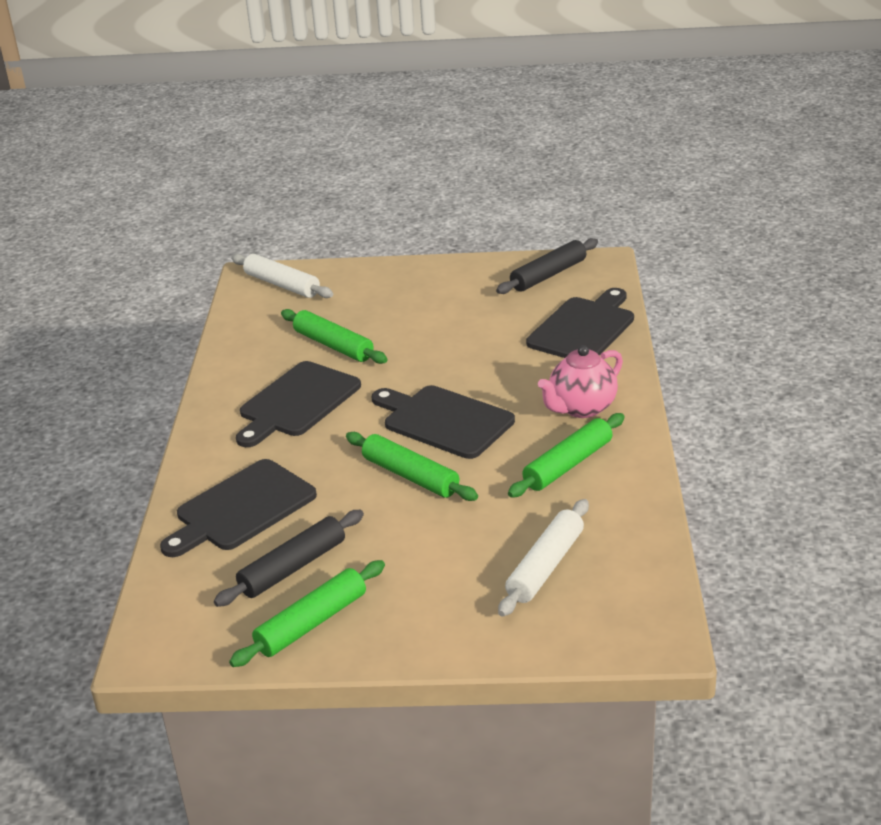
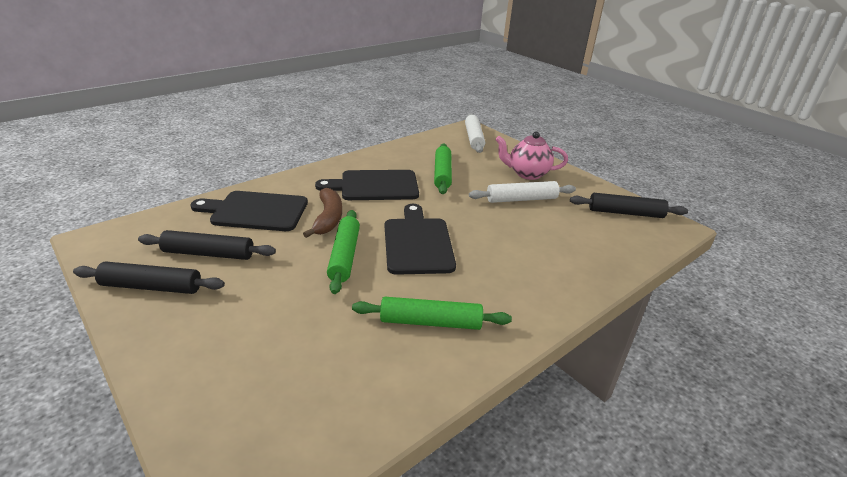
camera: 45 degrees right, 0 degrees up
green rolling pin [229,560,385,667] -> black rolling pin [73,262,225,294]
white rolling pin [498,499,589,617] -> white rolling pin moved to [469,181,576,203]
black cutting board [526,288,634,358] -> none
pink teapot [538,345,623,418] -> pink teapot moved to [495,132,568,180]
none -> brown banana [303,188,342,238]

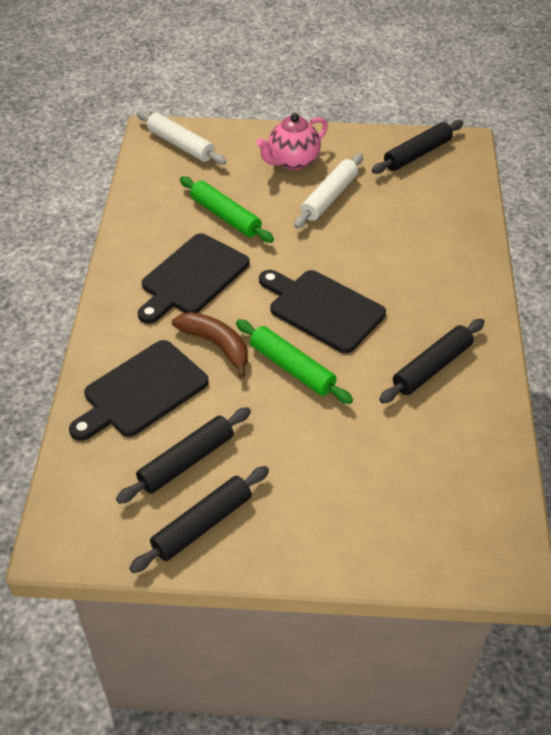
camera: 45 degrees left, 15 degrees up
green rolling pin [352,297,512,330] -> black rolling pin [379,319,484,403]

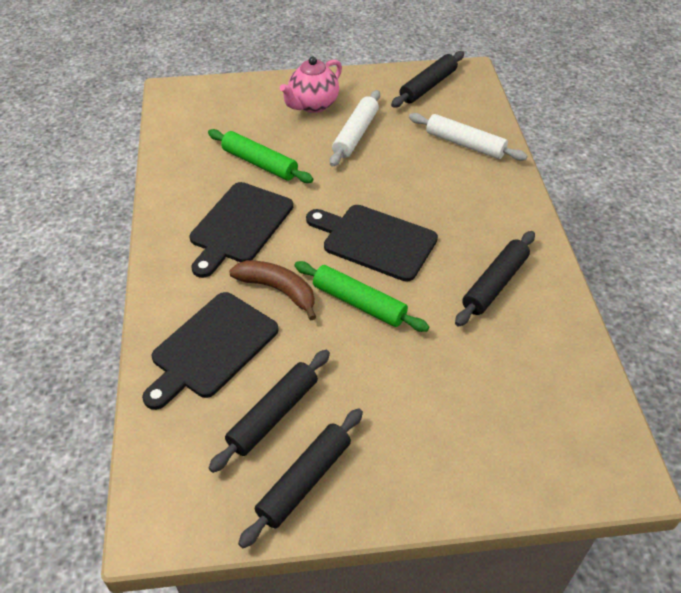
camera: 10 degrees left, 0 degrees up
white rolling pin [136,110,227,165] -> white rolling pin moved to [409,113,527,161]

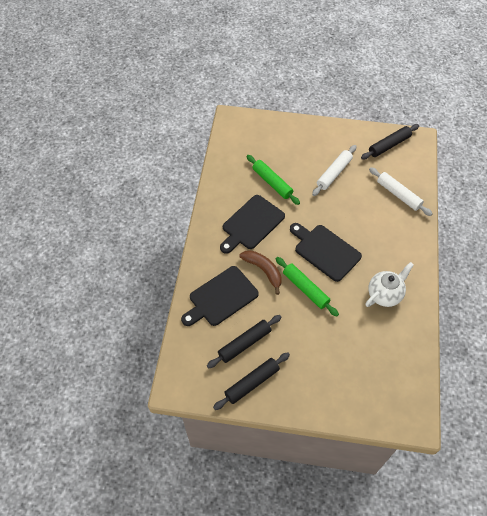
camera: 15 degrees right, 10 degrees up
pink teapot [280,56,342,113] -> none
black rolling pin [455,231,535,327] -> white teapot [366,262,414,307]

